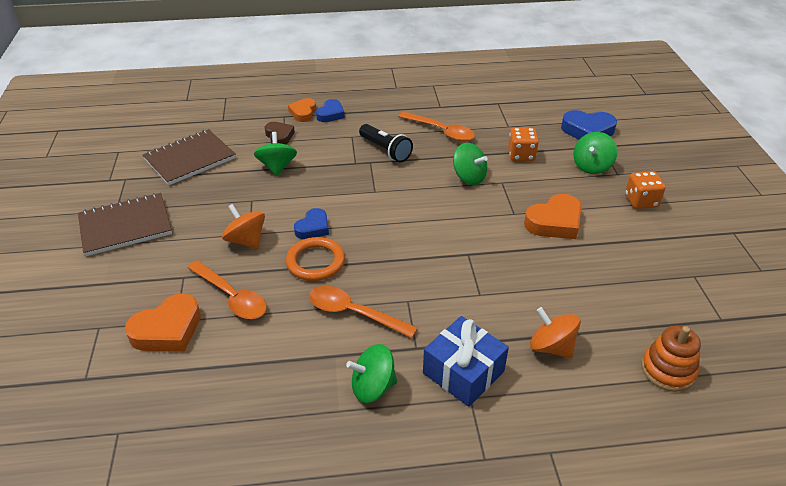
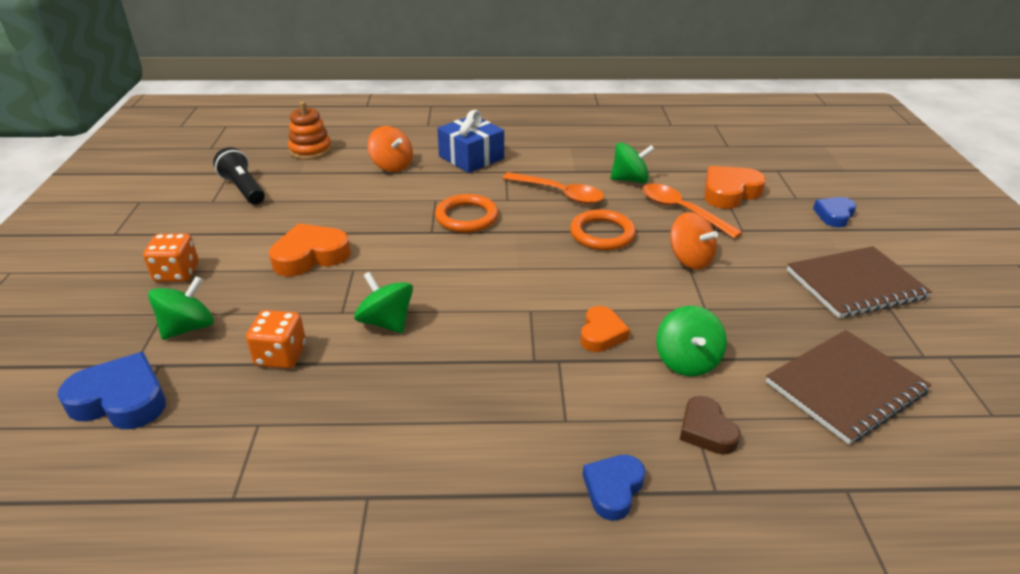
camera: 175 degrees left, 5 degrees down
orange heart [288,98,316,122] -> orange heart moved to [580,306,630,352]
blue heart [294,208,329,239] -> blue heart moved to [813,197,856,228]
green spinning top [346,344,397,403] -> green spinning top moved to [610,142,655,183]
black flashlight [359,124,413,162] -> black flashlight moved to [213,147,265,205]
orange spoon [398,112,475,141] -> none
none -> orange ring [435,194,499,233]

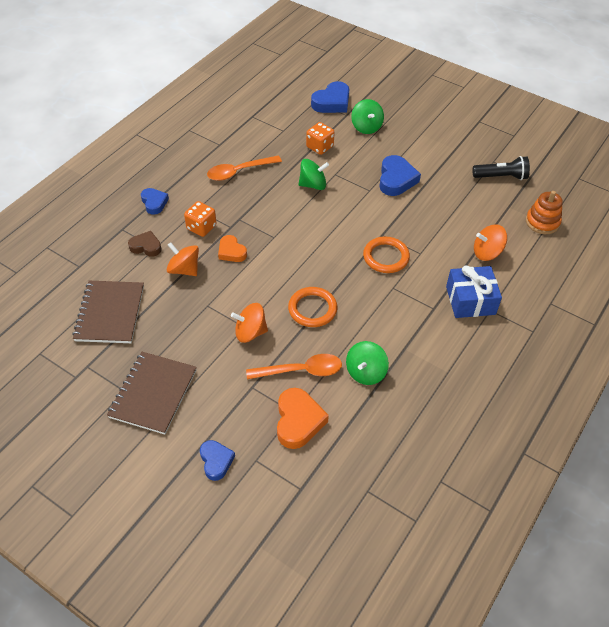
camera: 125 degrees right, 15 degrees up
orange dice [143,233,199,282] -> orange dice moved to [184,201,216,237]
orange heart [269,223,351,277] -> blue heart [380,155,421,196]
orange spoon [502,172,604,204] -> orange spoon moved to [207,155,282,181]
green spinning top [656,306,727,377] -> orange spinning top [167,242,199,276]

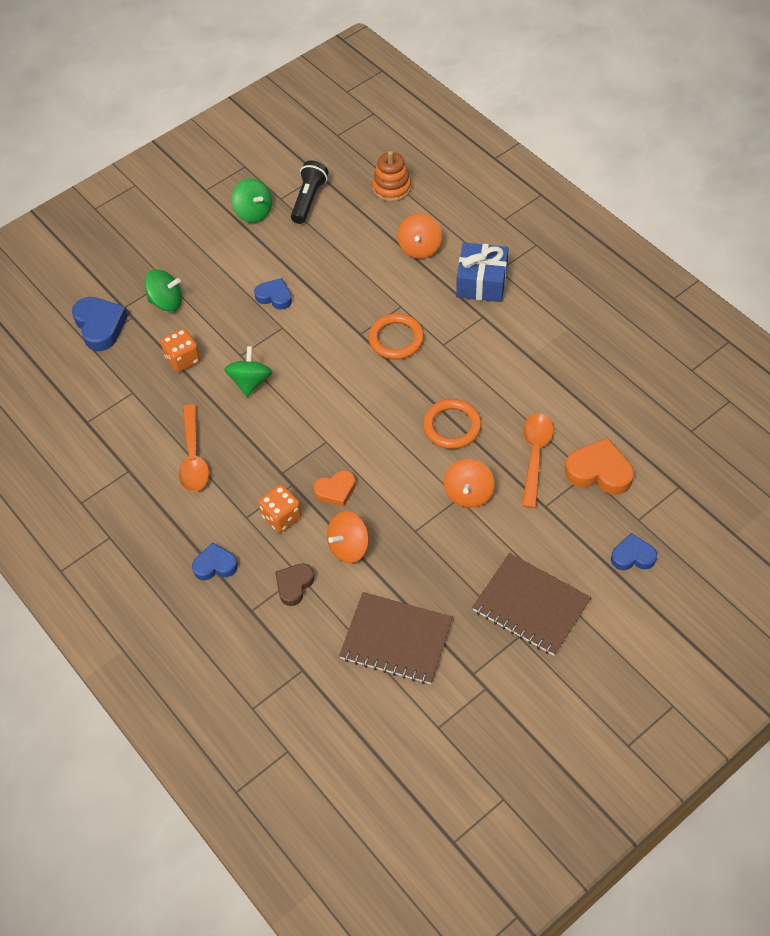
camera: 70 degrees left, 5 degrees up
green spinning top [346,341,389,385] -> green spinning top moved to [232,178,272,223]
blue heart [380,155,421,196] -> blue heart [254,278,292,310], size x0.64

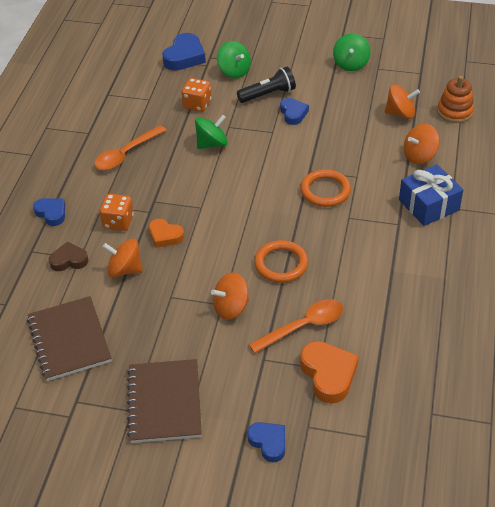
camera: 50 degrees right, 10 degrees down
black flashlight [291,160,329,224] -> black flashlight moved to [237,67,296,103]
none -> orange spinning top [385,84,420,119]

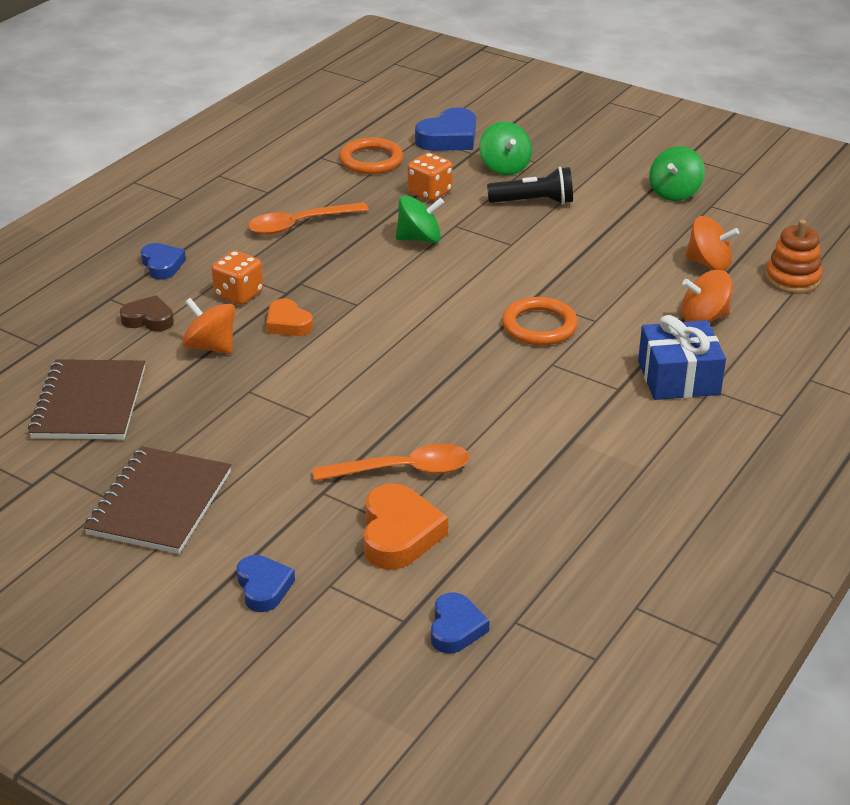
camera: 20 degrees right, 10 degrees down
orange spinning top [211,273,249,320] -> none
orange ring [254,240,308,283] -> orange ring moved to [339,138,403,174]
blue heart [280,98,309,125] -> blue heart moved to [431,592,490,654]

